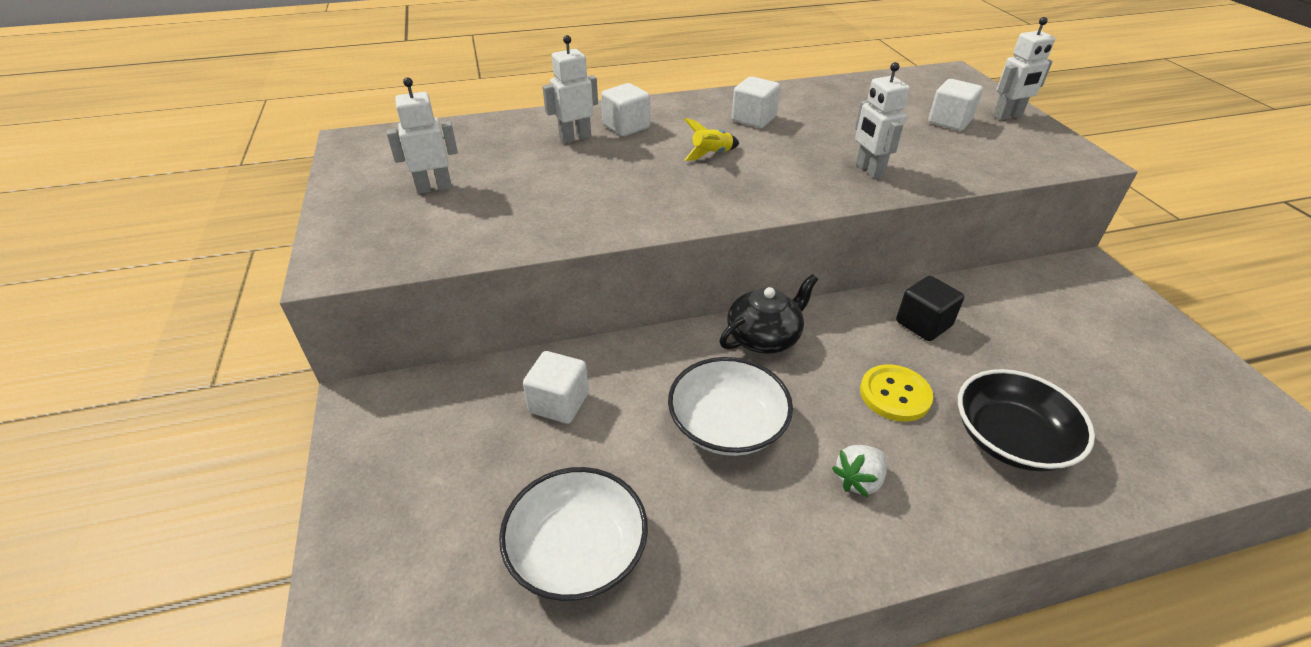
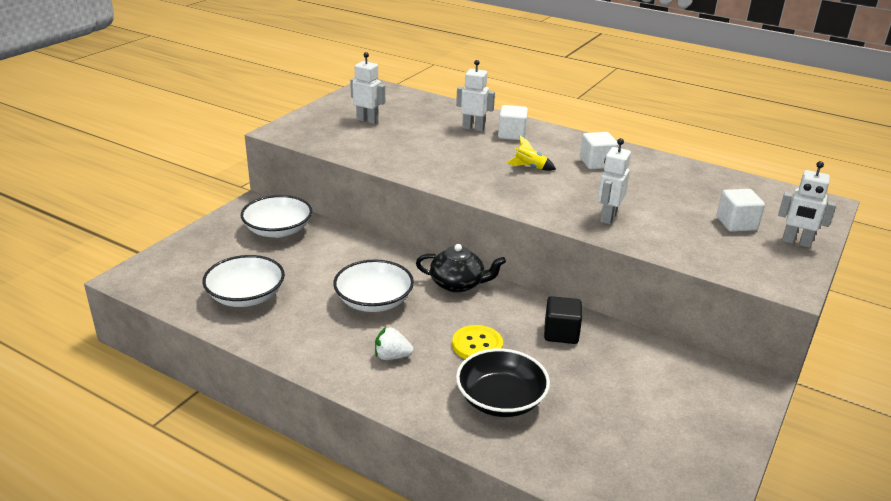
camera: 45 degrees right, 10 degrees down
white cube [523,351,589,424] -> none
none -> white bowl [241,195,312,238]

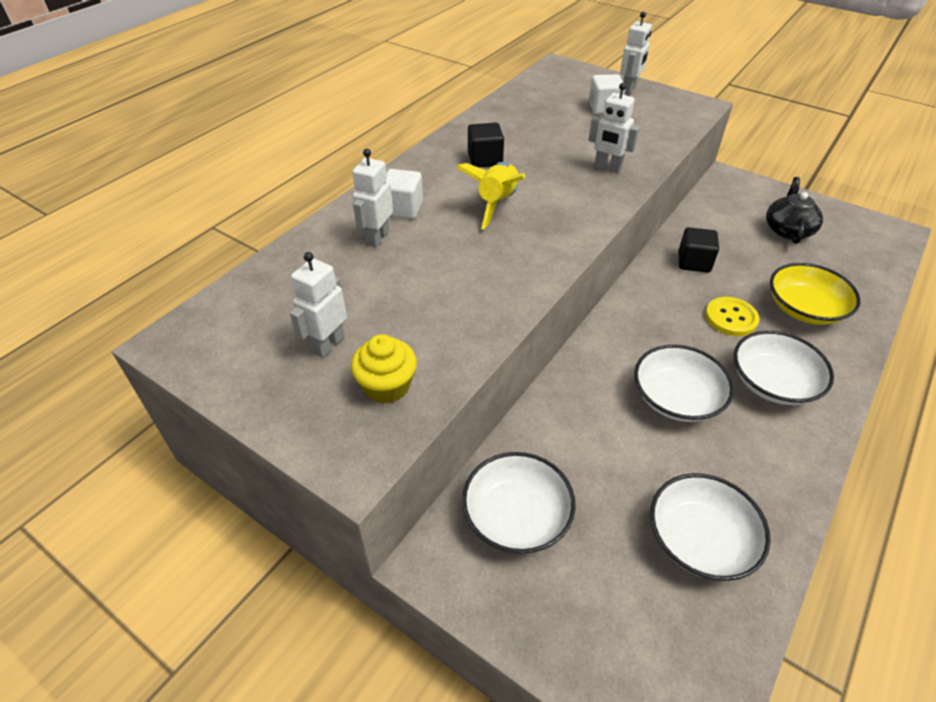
camera: 85 degrees left, 15 degrees up
white strawberry [375,327,413,360] -> white bowl [734,331,834,405]
black teapot [416,244,506,293] -> black teapot moved to [766,177,823,244]
black bowl [456,349,550,417] -> yellow bowl [770,263,861,325]
yellow rocket [507,136,556,171] -> yellow rocket [456,162,525,230], size x1.75
white cube [580,132,618,170] -> black cube [468,123,504,167]
none -> yellow cupcake [351,334,417,404]

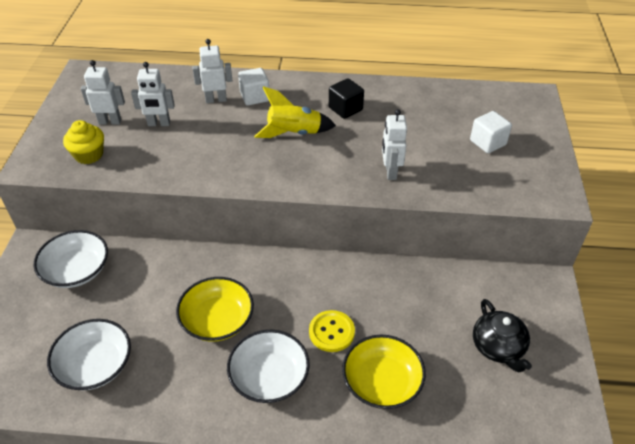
camera: 60 degrees right, 0 degrees up
white robot [620,12,652,95] -> white robot moved to [131,62,175,126]
white bowl [634,345,734,422] -> yellow bowl [176,277,254,342]
black cube [678,227,719,273] -> none
black teapot [766,177,823,244] -> black teapot turned 90 degrees clockwise [473,299,532,372]

